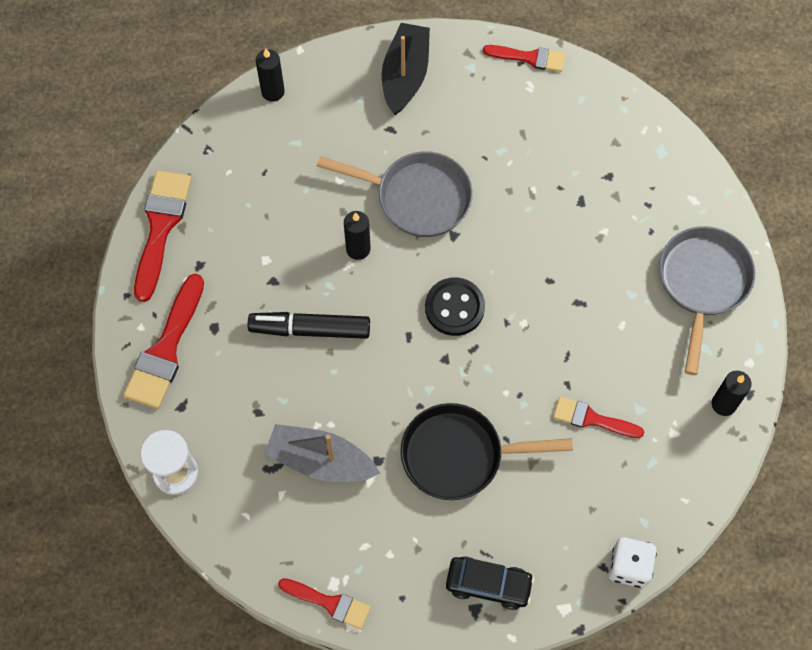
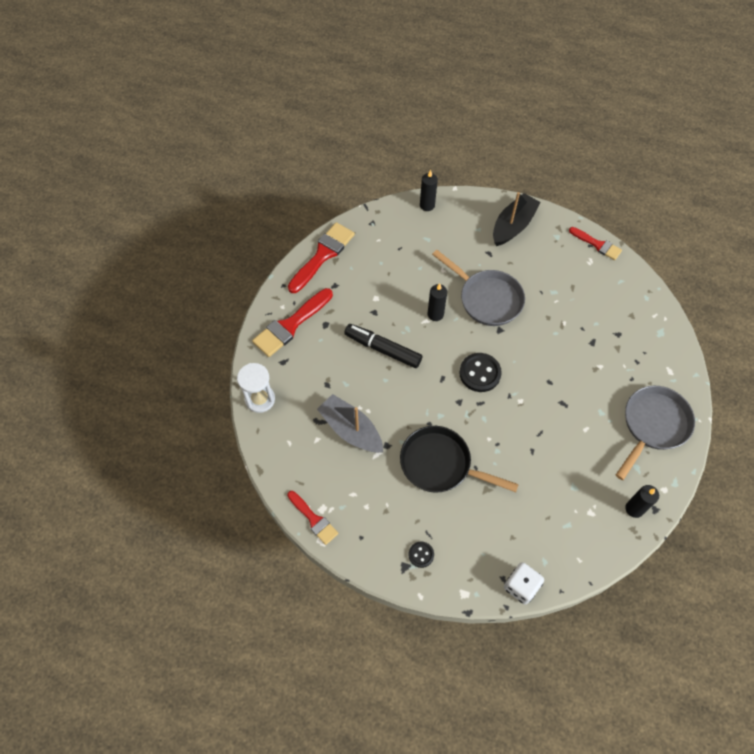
camera: 25 degrees right, 5 degrees down
black car [446,556,534,610] -> black button [409,541,434,568]
red brush [553,397,644,438] -> none

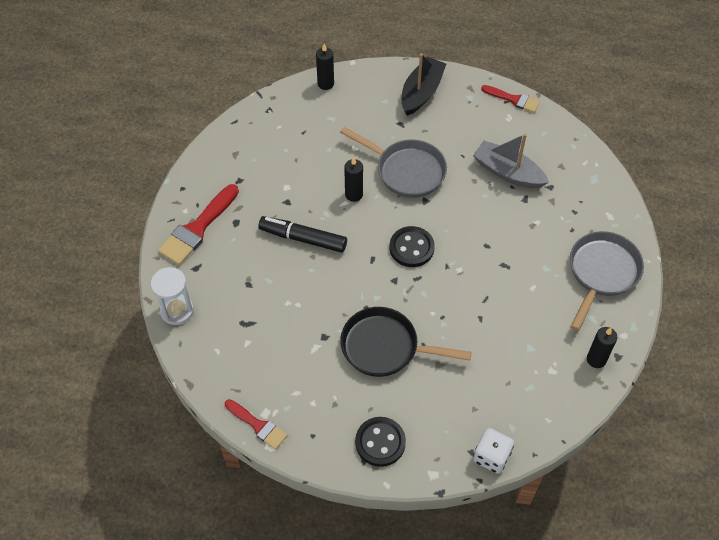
camera: 10 degrees left, 5 degrees down
red brush [288,222,355,293] -> none
grey boat [317,394,383,453] -> grey boat moved to [473,134,549,188]
black button [409,541,434,568] -> black button [355,417,406,467], size x1.81

